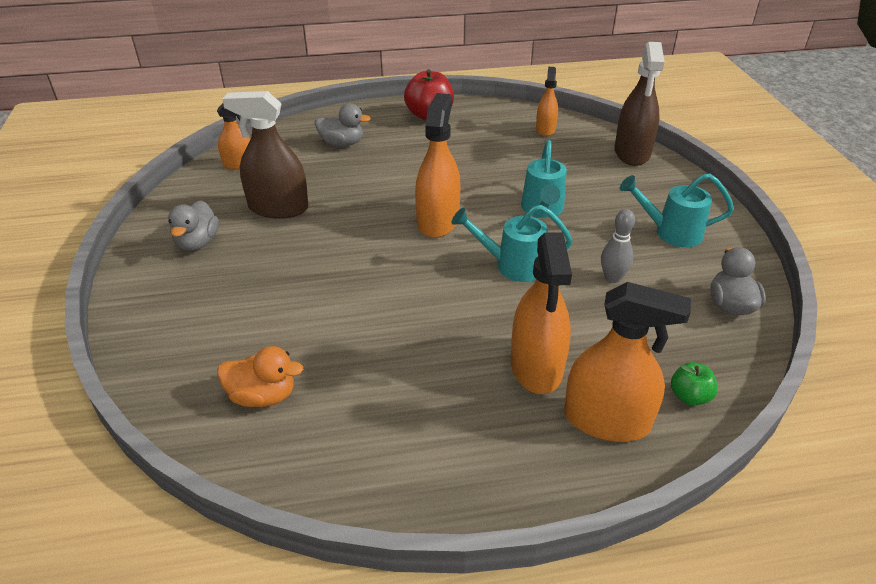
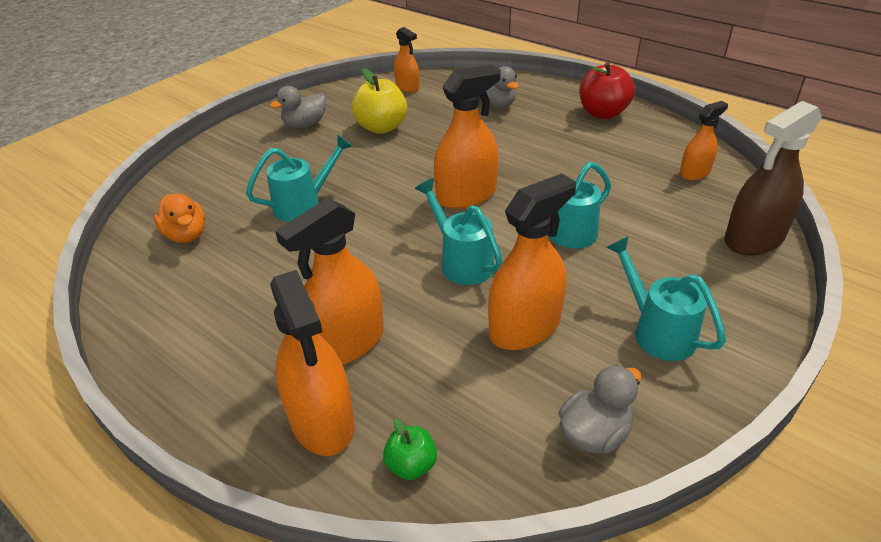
camera: 50 degrees right, 0 degrees up
brown spray bottle [222,91,308,219] -> yellow apple [352,68,407,134]
grey bowling pin [601,209,635,283] -> orange spray bottle [488,173,576,350]
none -> turquoise watering can [246,134,353,222]

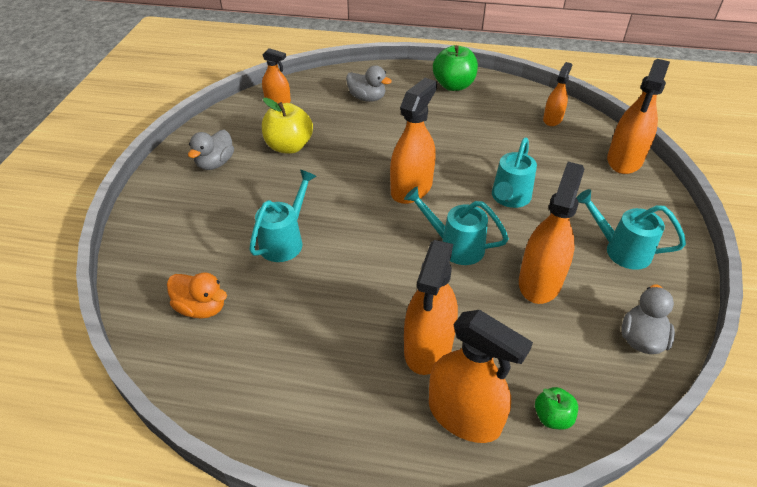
camera: 30 degrees left, 5 degrees up
red apple [579,62,635,119] -> green apple [433,45,478,91]
brown spray bottle [724,101,822,256] -> orange spray bottle [607,59,670,174]

